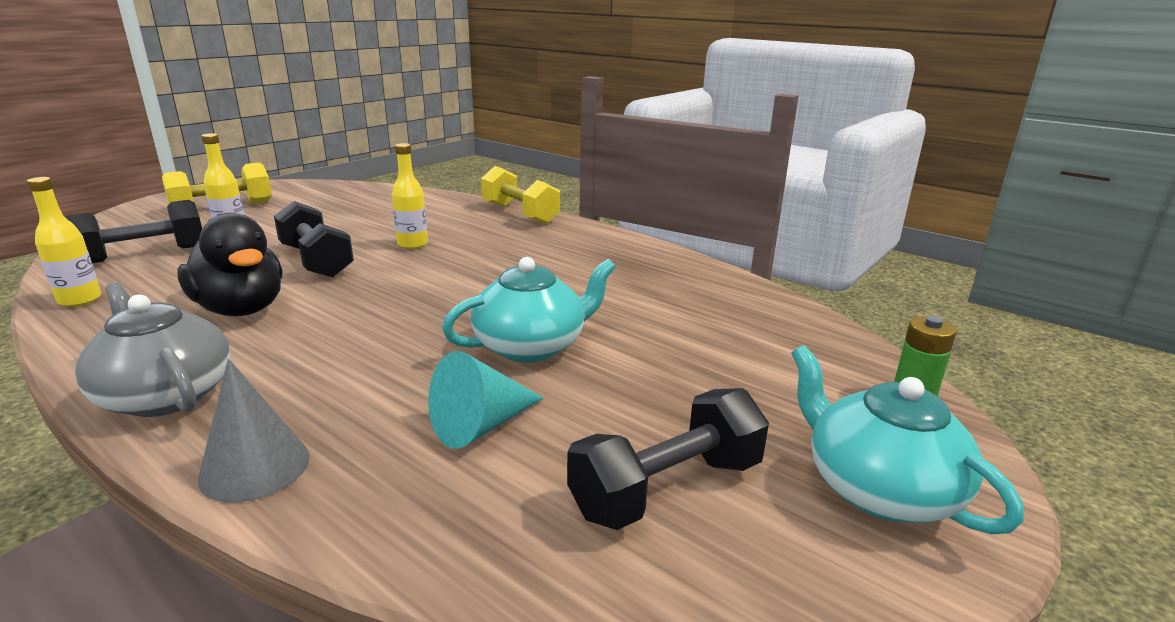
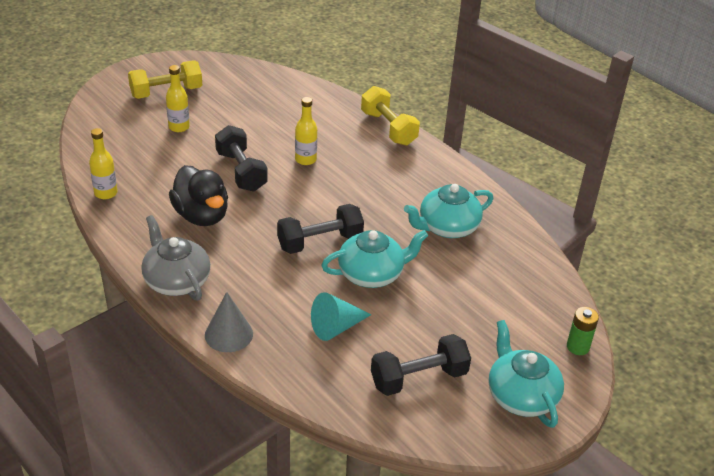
camera: 10 degrees right, 15 degrees up
black dumbbell [65,200,202,263] -> black dumbbell moved to [277,204,364,254]
none -> turquoise teapot [404,184,493,238]

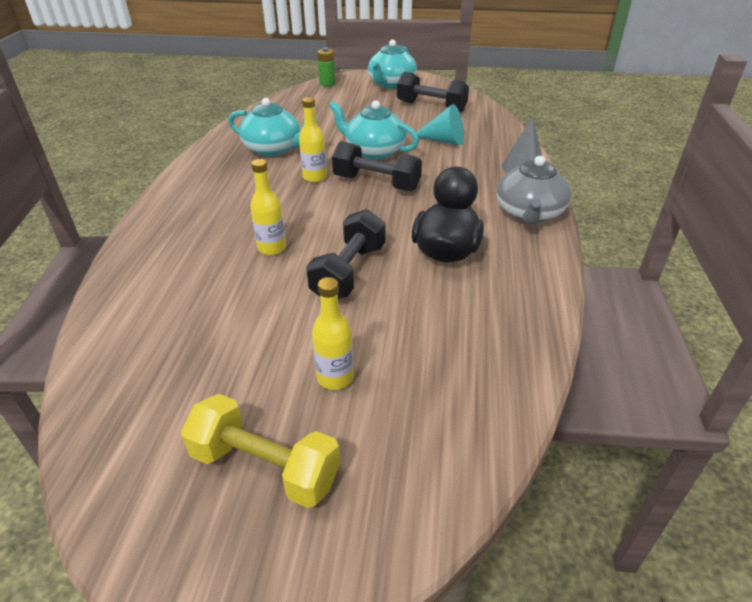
camera: 130 degrees left, 0 degrees up
yellow bottle [89,128,117,199] -> yellow bottle moved to [299,97,327,182]
yellow dumbbell [361,86,420,146] -> none

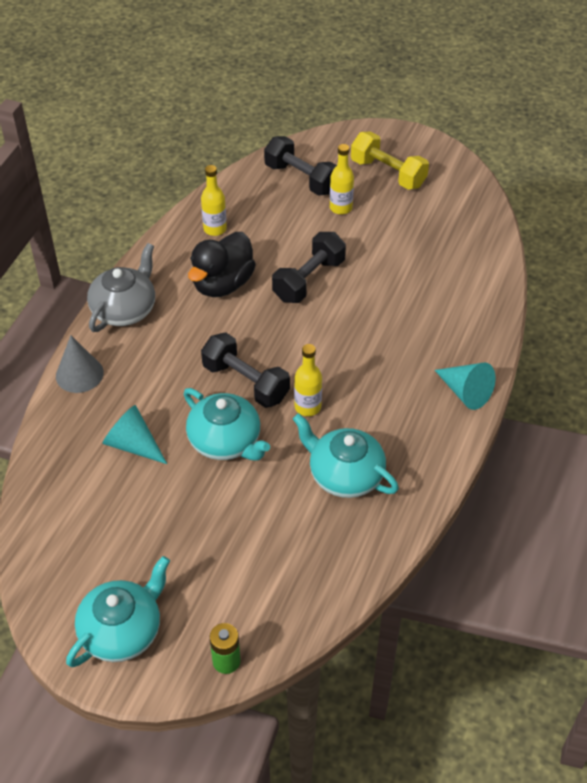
camera: 165 degrees left, 10 degrees up
yellow bottle [250,159,286,255] -> yellow bottle moved to [201,165,227,236]
black dumbbell [397,72,469,112] -> black dumbbell moved to [264,136,337,196]
none -> turquoise cone [435,363,495,410]

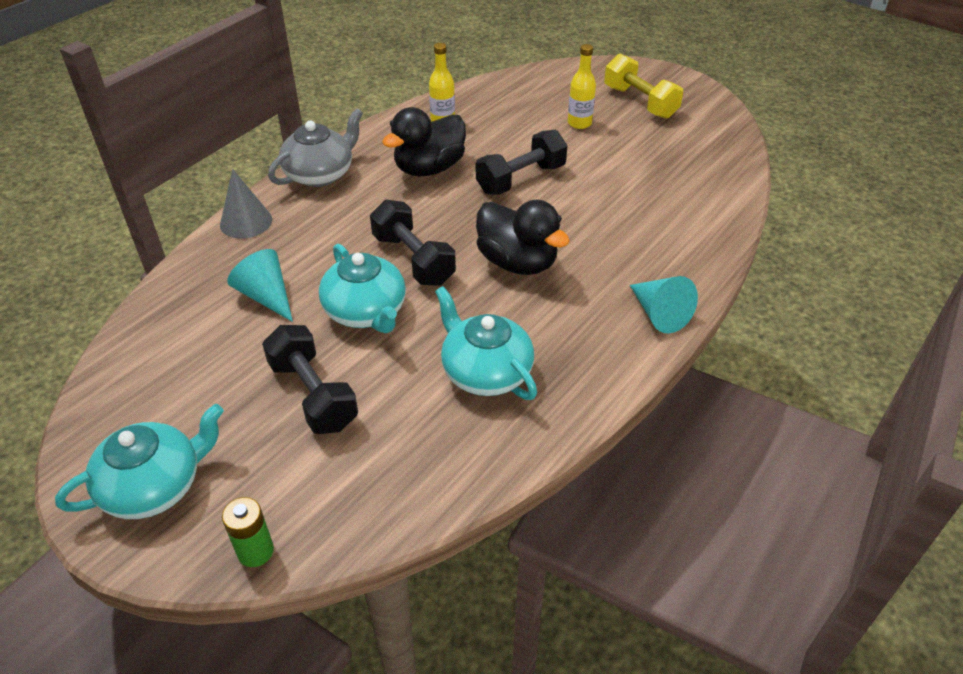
camera: 15 degrees right, 5 degrees down
black dumbbell [264,136,337,196] -> black dumbbell moved to [262,325,358,434]
yellow bottle [294,344,322,416] -> none
none -> black duck [476,200,570,275]

